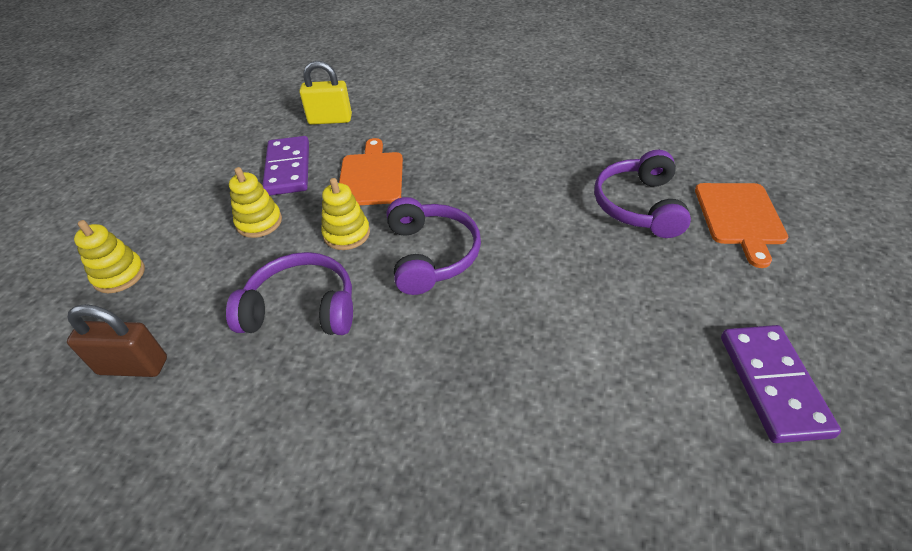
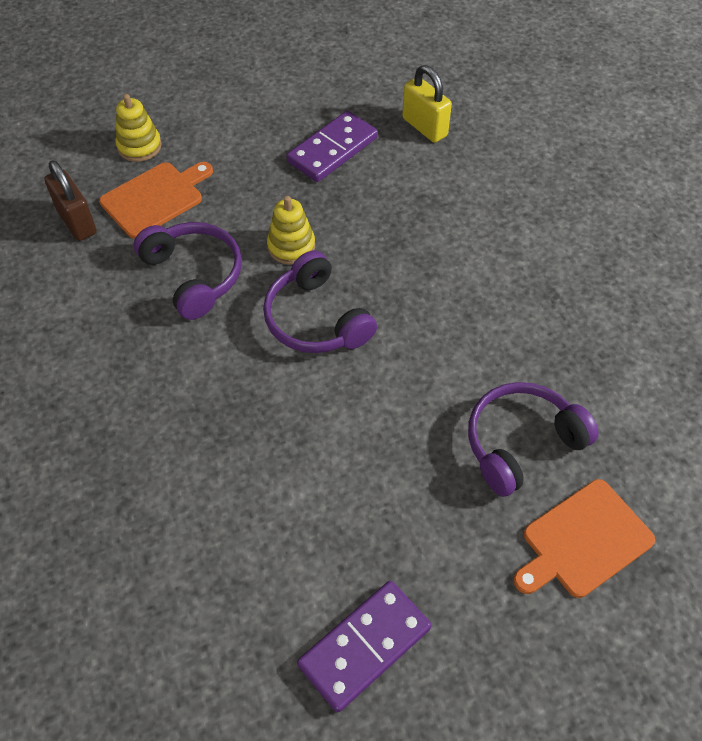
camera: 50 degrees right, 10 degrees up
yellow stacking toy [229,167,282,238] -> none
orange cutting board [339,138,403,205] -> orange cutting board moved to [99,162,213,239]
purple headphones [387,197,481,295] -> purple headphones turned 105 degrees clockwise [263,250,377,353]

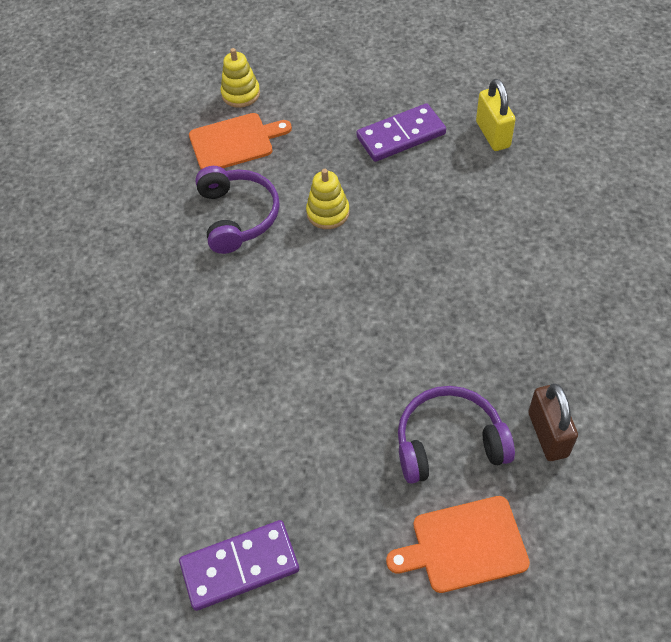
camera: 25 degrees right, 0 degrees up
brown padlock [44,160,97,241] -> brown padlock moved to [528,383,578,461]
purple headphones [263,250,377,353] -> none

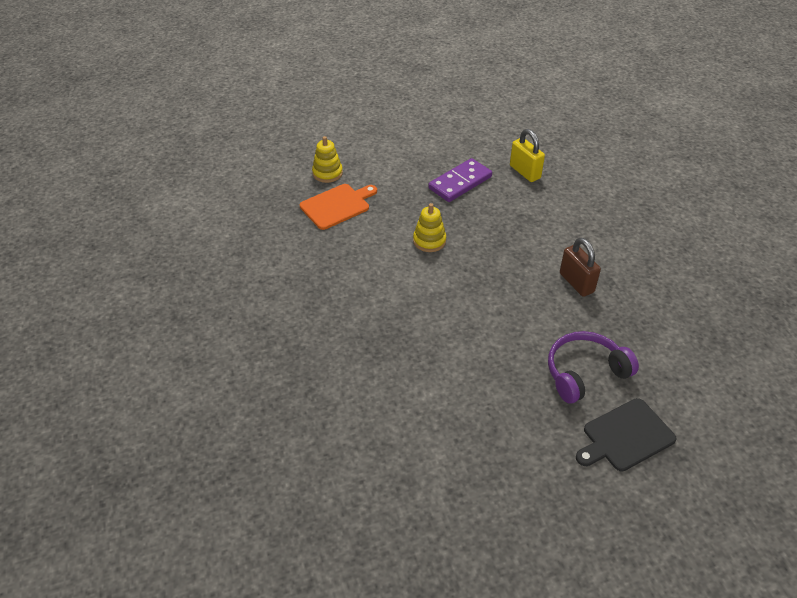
camera: 20 degrees left, 10 degrees down
purple domino [179,520,299,611] -> none
purple headphones [195,166,280,254] -> none
orange cutting board [386,496,530,593] -> black cutting board [576,398,676,472]
brown padlock [528,383,578,461] -> brown padlock moved to [560,238,601,297]

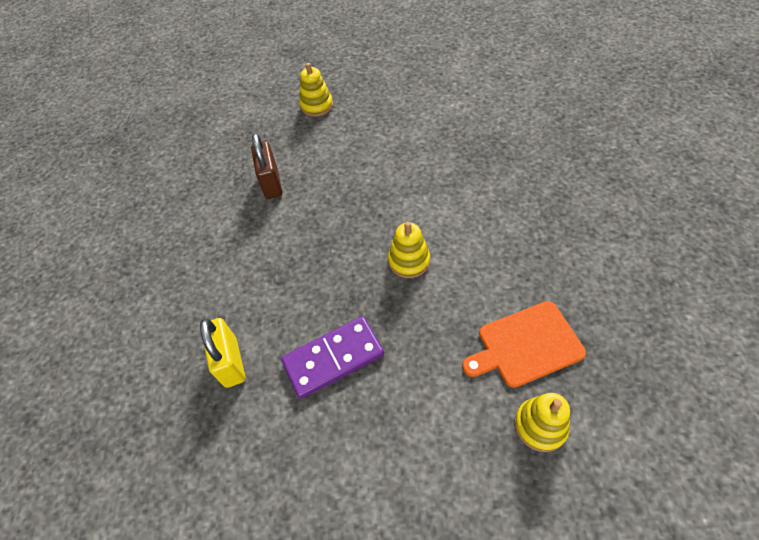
camera: 160 degrees left, 10 degrees up
purple headphones [548,331,639,403] -> yellow stacking toy [299,63,333,117]
black cutting board [576,398,676,472] -> none

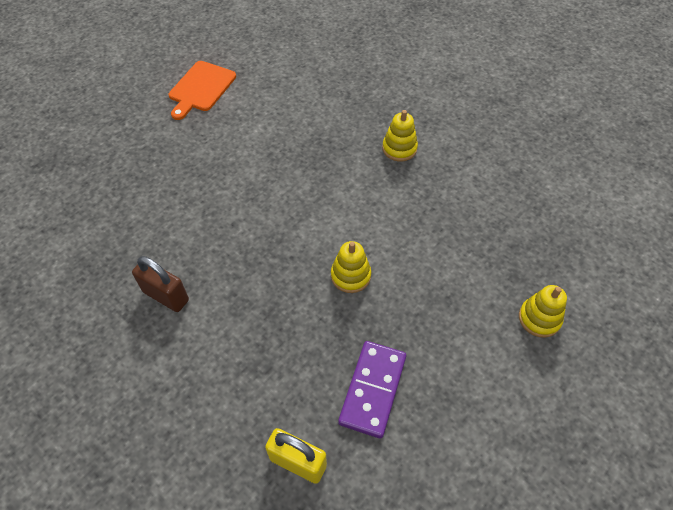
camera: 50 degrees left, 0 degrees up
yellow stacking toy [299,63,333,117] -> yellow stacking toy moved to [382,110,418,162]
orange cutting board [462,301,586,388] -> orange cutting board moved to [169,61,236,120]

